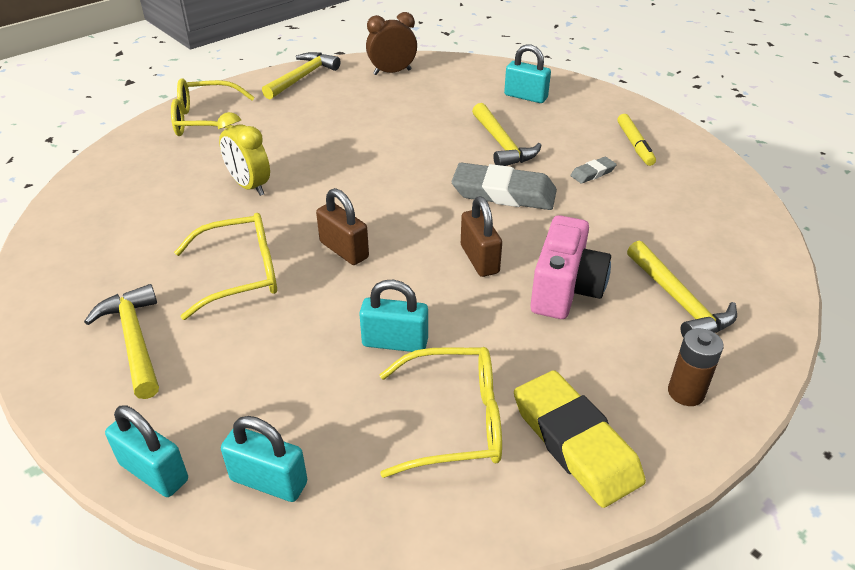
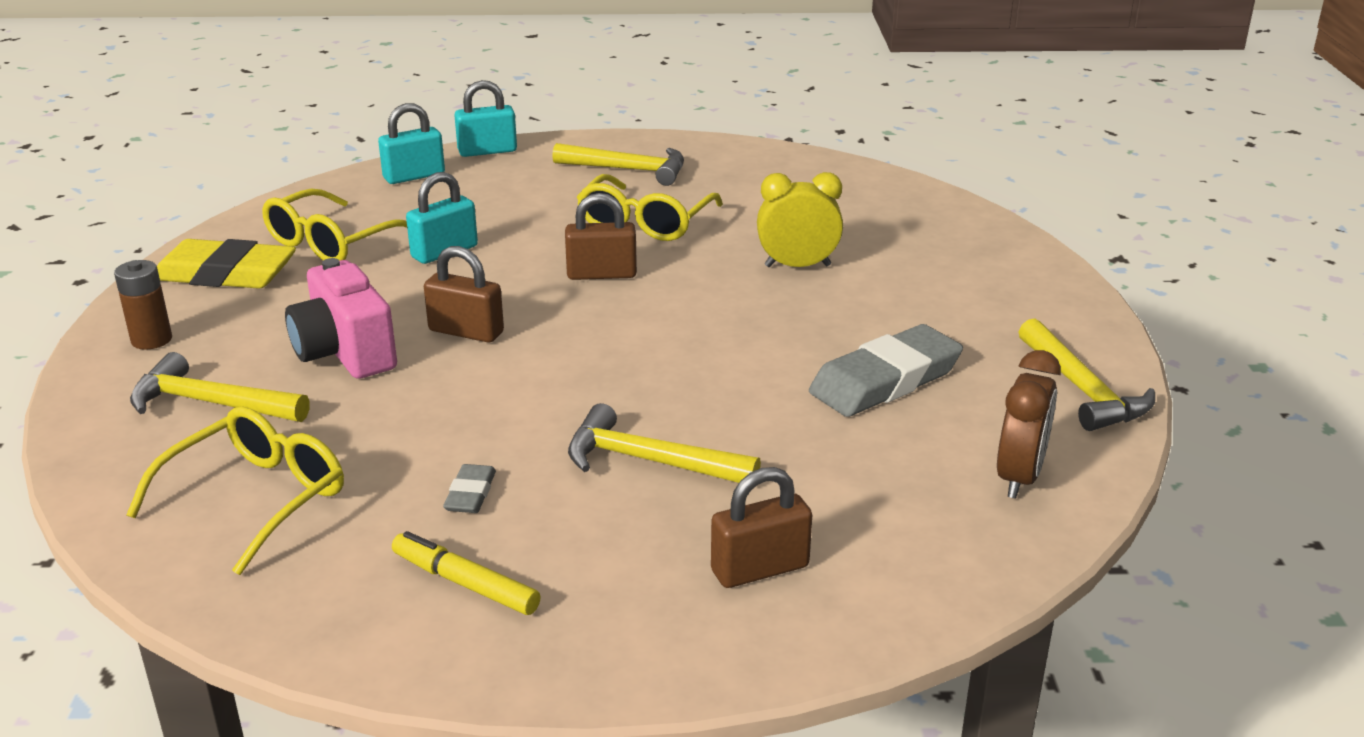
camera: 130 degrees right, 10 degrees down
yellow glasses [171,78,255,136] -> yellow glasses moved to [126,407,344,575]
grey eraser [452,163,557,210] -> grey eraser moved to [809,324,963,417]
turquoise padlock [504,44,551,103] -> brown padlock [711,467,812,588]

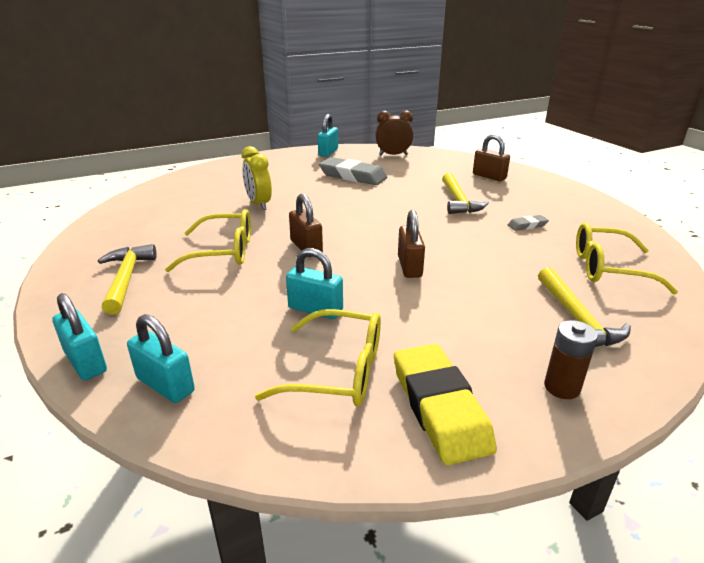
camera: 115 degrees left, 0 degrees up
pink camera [285,258,397,379] -> none
yellow marker [392,531,541,615] -> none
yellow hammer [1019,319,1155,431] -> turquoise padlock [318,114,338,157]

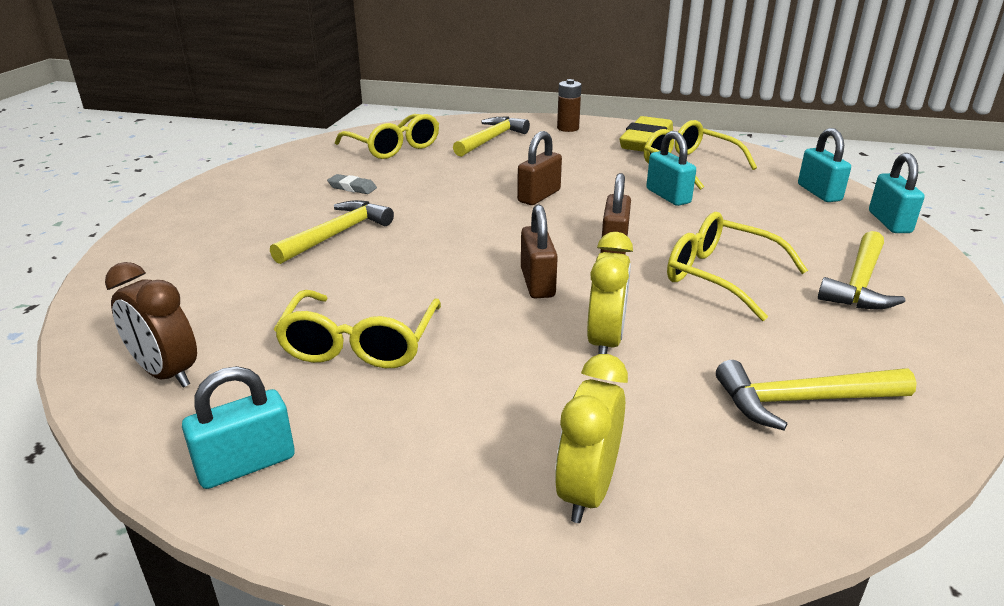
camera: 140 degrees left, 0 degrees up
grey eraser [319,157,387,185] -> yellow glasses [274,290,441,368]
brown padlock [473,134,510,181] -> brown padlock moved to [521,204,558,298]
none -> yellow clock [555,354,628,523]
none -> yellow hammer [716,360,917,430]

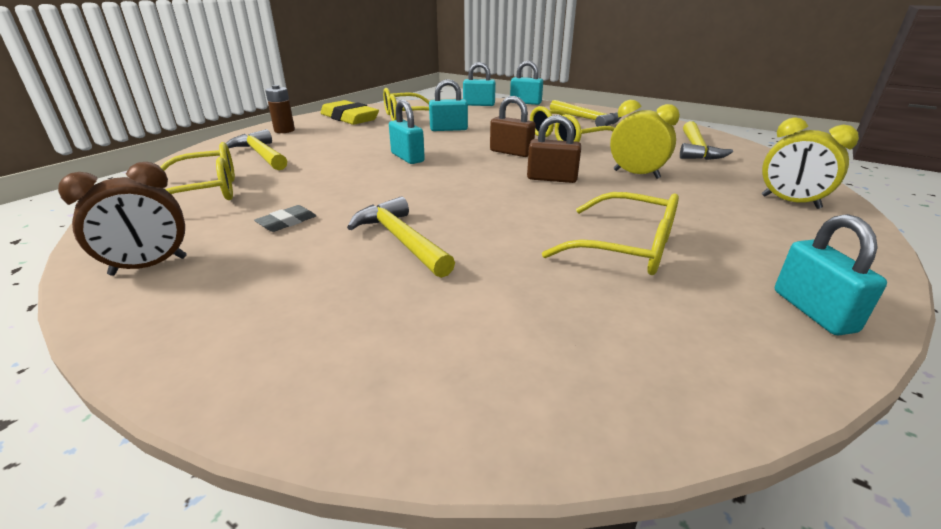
camera: 70 degrees left, 0 degrees up
brown clock [105,262,197,388] -> brown clock moved to [58,162,187,276]
brown padlock [517,131,562,205] -> turquoise padlock [389,100,425,164]

